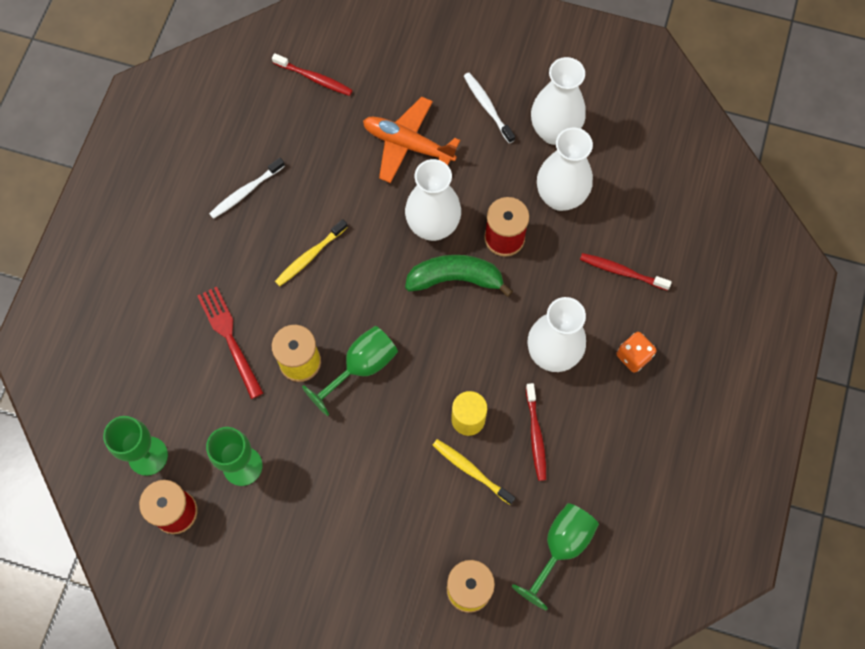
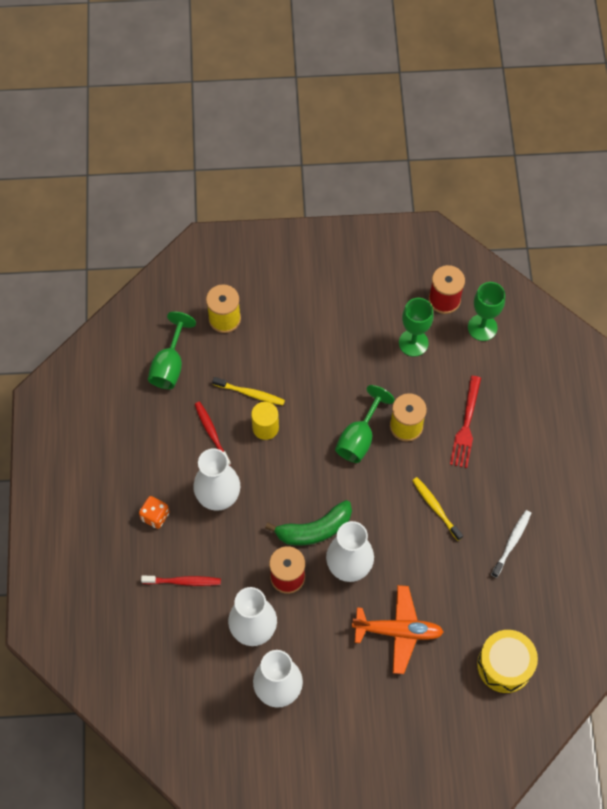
camera: 160 degrees right, 5 degrees down
red fork [197,287,263,399] -> red fork turned 60 degrees clockwise [450,376,481,468]
red toothbrush [272,53,353,96] -> yellow drum [477,630,538,693]
yellow toothbrush [275,219,348,286] -> yellow toothbrush turned 60 degrees counterclockwise [412,477,463,541]
white toothbrush [464,73,515,143] -> none

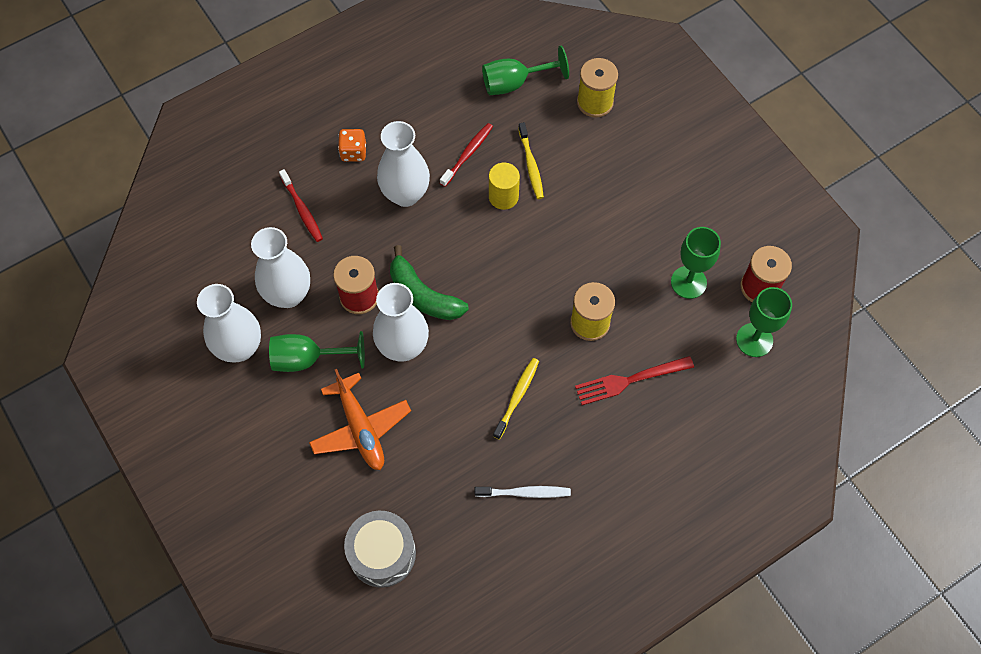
camera: 60 degrees right, 0 degrees up
green goblet [335,385,395,463] -> green goblet moved to [269,331,365,372]
yellow drum [477,630,538,693] -> grey drum [344,511,416,588]

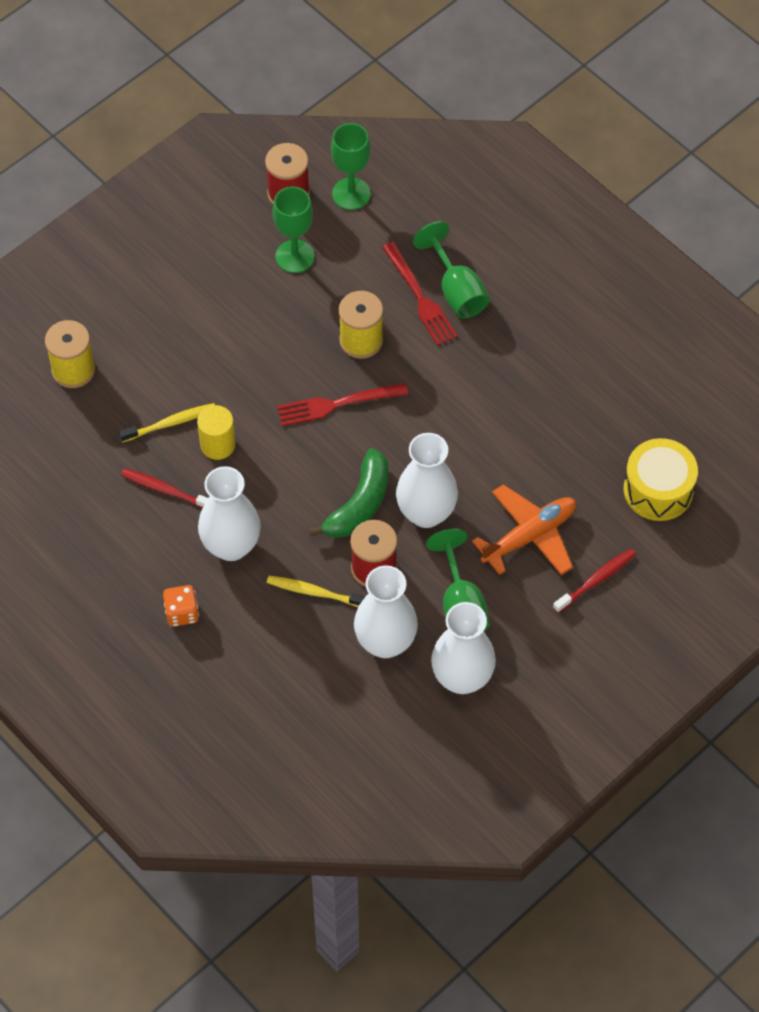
camera: 100 degrees left, 5 degrees down
red toothbrush [279,169,323,242] -> red toothbrush moved to [553,549,636,613]
grey drum [344,511,416,588] -> yellow drum [624,438,698,521]
white toothbrush [475,486,571,498] -> none
green goblet [482,46,569,95] -> green goblet moved to [413,221,489,319]
yellow toothbrush [493,358,539,440] -> yellow toothbrush moved to [267,576,366,607]
none -> red fork [277,383,408,426]

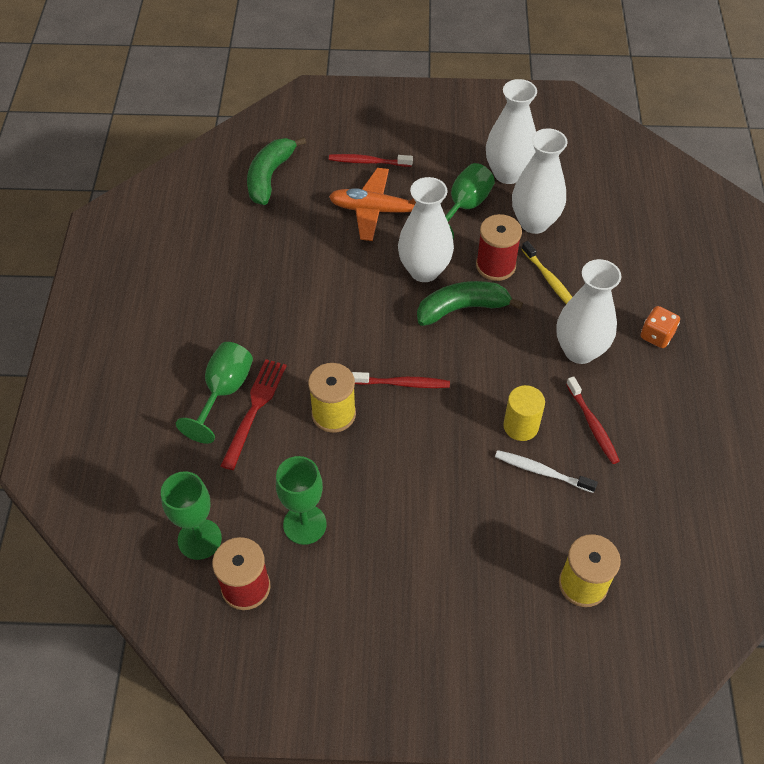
camera: 135 degrees left, 5 degrees down
yellow toothbrush [119,403,215,443] -> white toothbrush [495,450,598,493]
red fork [277,383,408,426] -> red toothbrush [352,372,450,388]
yellow drum [624,438,698,521] -> green banana [247,137,306,205]

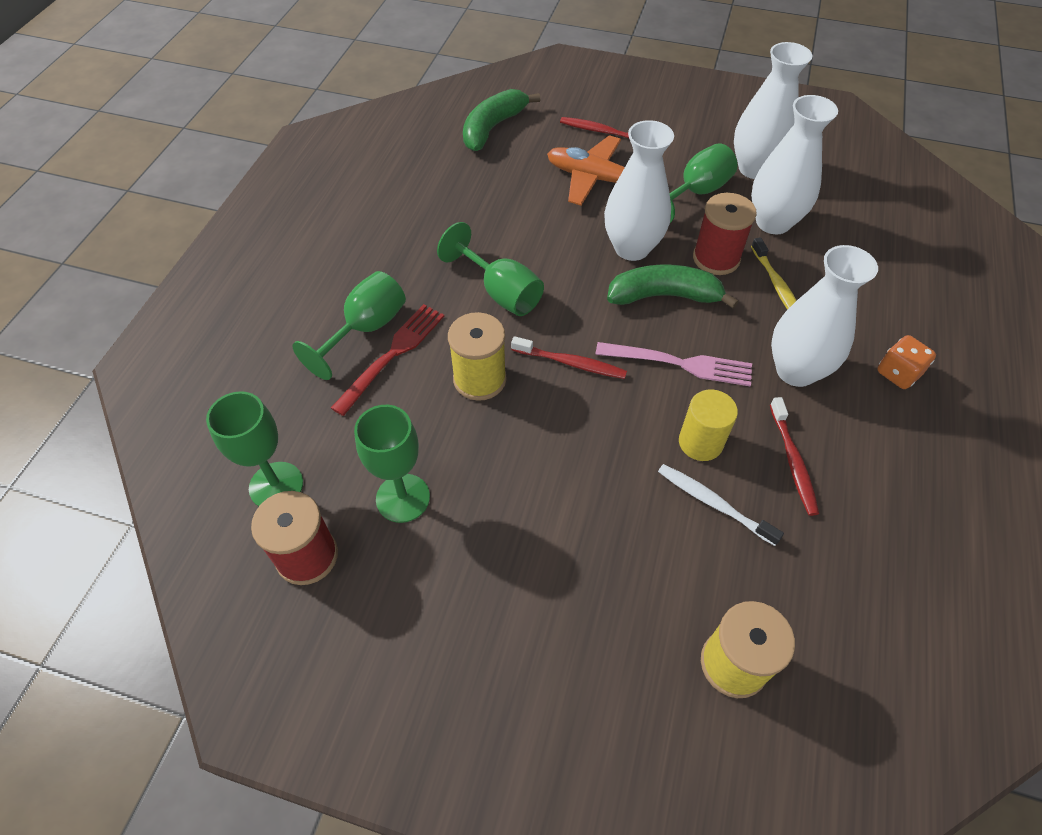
camera: 15 degrees right, 0 degrees up
none -> green goblet [437,222,544,316]
none -> pink fork [595,342,752,386]

